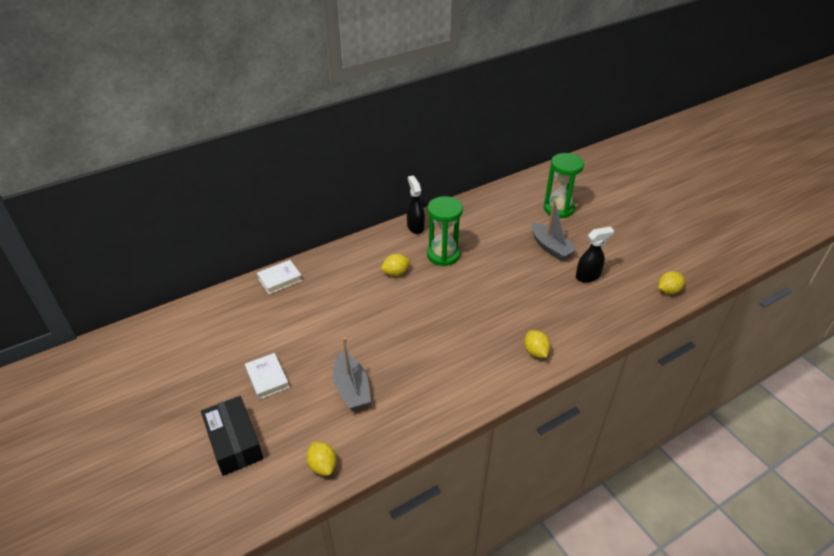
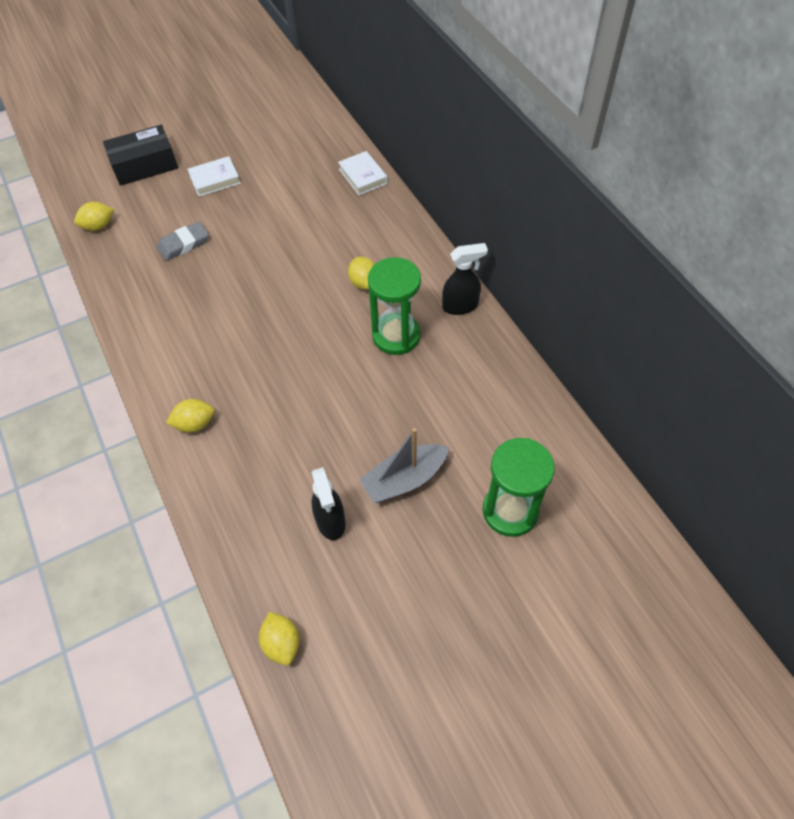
camera: 95 degrees right, 15 degrees up
grey boat [333,337,371,410] -> grey eraser [157,221,209,261]

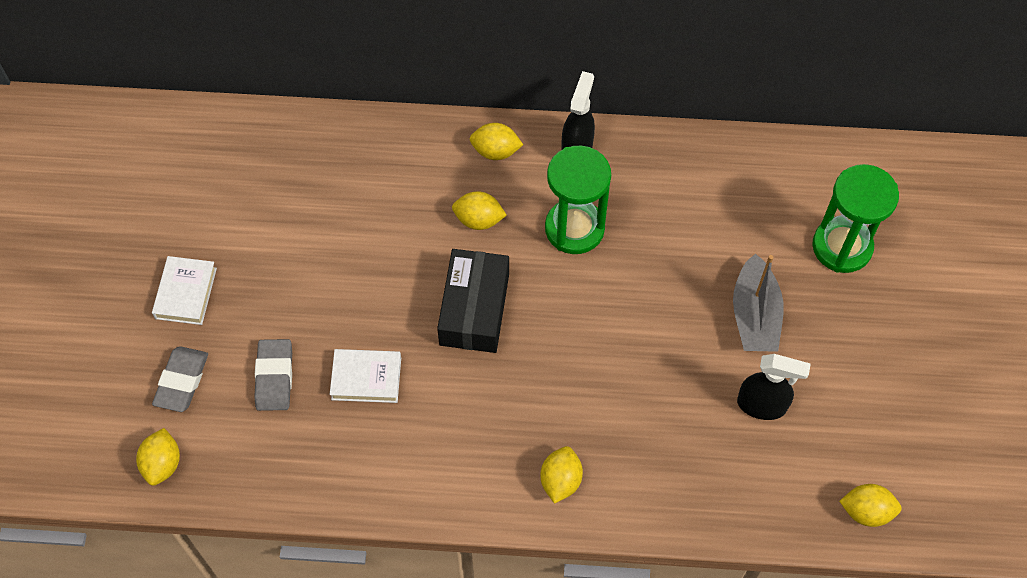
camera: 60 degrees left, 5 degrees up
black box [103,125,178,186] -> black box moved to [437,249,509,353]
white book [338,151,388,195] -> white book moved to [330,349,401,403]
none -> grey eraser [152,346,208,412]
none -> yellow lemon [469,123,523,160]

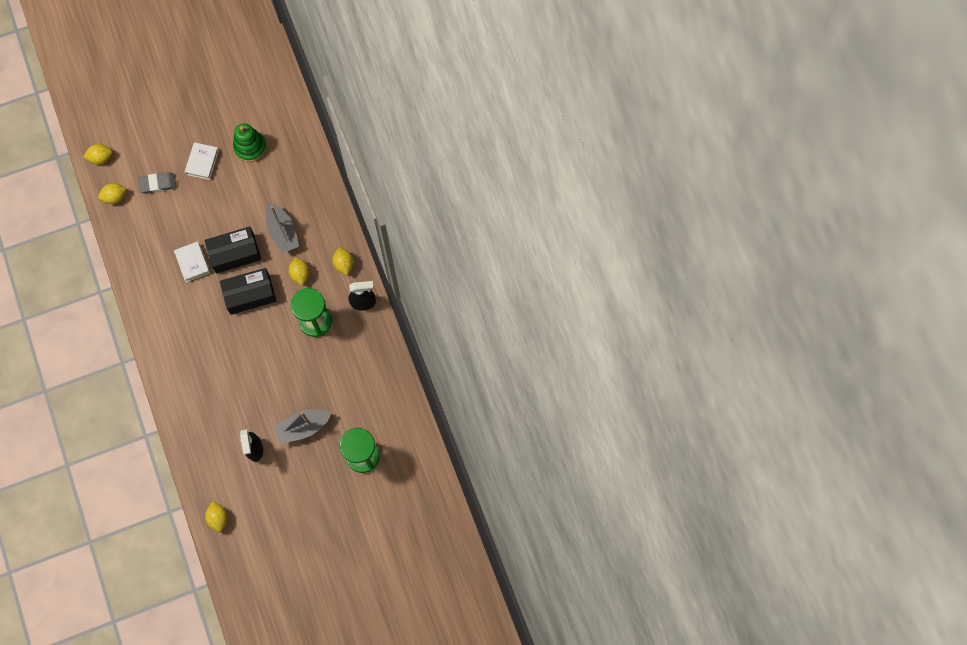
camera: 65 degrees right, 10 degrees up
white book [152,256,217,325] -> white book turned 60 degrees counterclockwise [185,142,219,180]
grey eraser [254,339,292,411] -> none
yellow lemon [541,446,583,504] -> yellow lemon moved to [83,144,112,164]
none -> black box [204,226,261,274]
none -> green stacking toy [233,123,266,162]
none -> grey boat [266,203,299,253]

